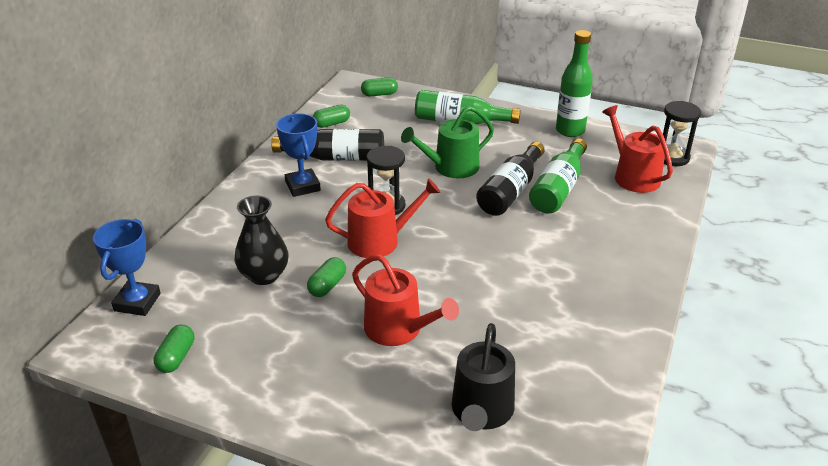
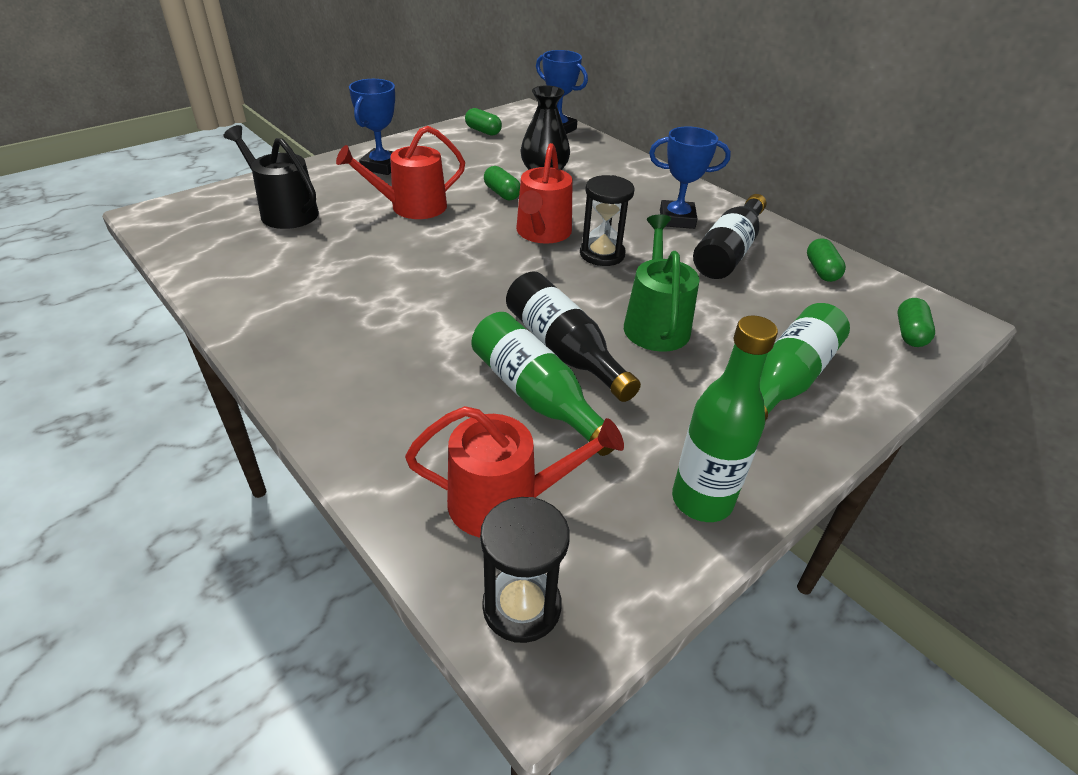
camera: 115 degrees right, 5 degrees up
none -> blue trophy [349,79,395,175]

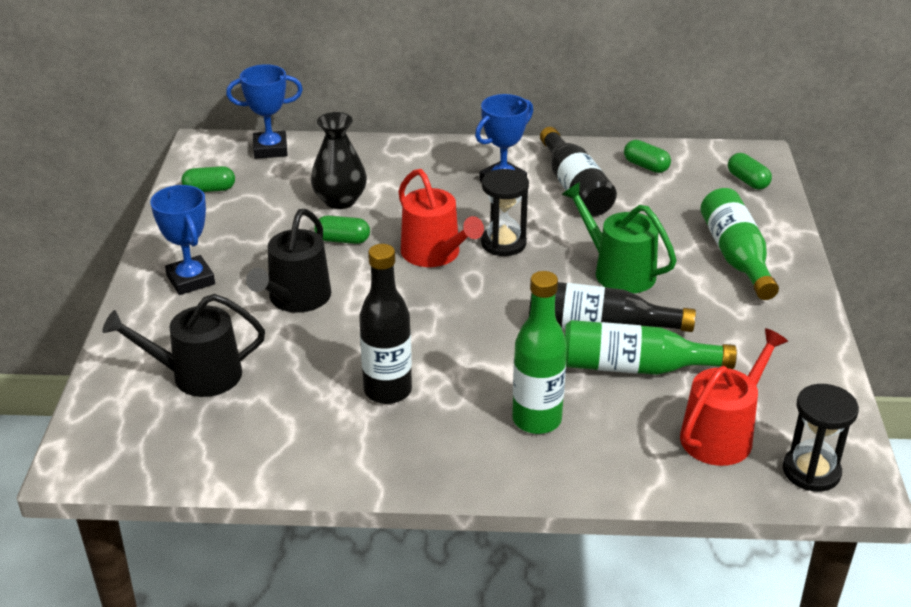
camera: 45 degrees left, 5 degrees down
red watering can [336,126,465,219] -> black watering can [246,209,331,313]
green bottle [672,315,778,522] -> green bottle moved to [512,271,567,434]
none -> black bottle [359,244,412,404]

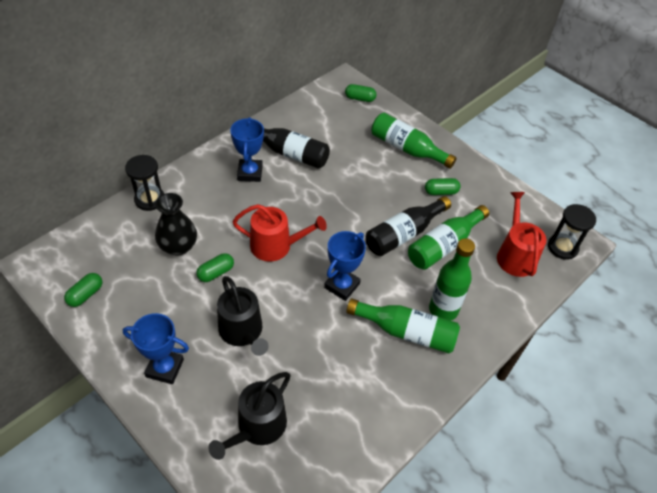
camera: 50 degrees left, 15 degrees up
blue trophy [226,64,303,159] -> blue trophy moved to [324,231,366,301]
black bottle [359,244,412,404] -> none
black hourglass [481,169,529,256] -> black hourglass moved to [125,155,164,211]
green watering can [561,182,677,294] -> none
green capsule [624,140,671,173] -> green capsule moved to [425,178,460,195]
none -> green bottle [346,298,460,353]

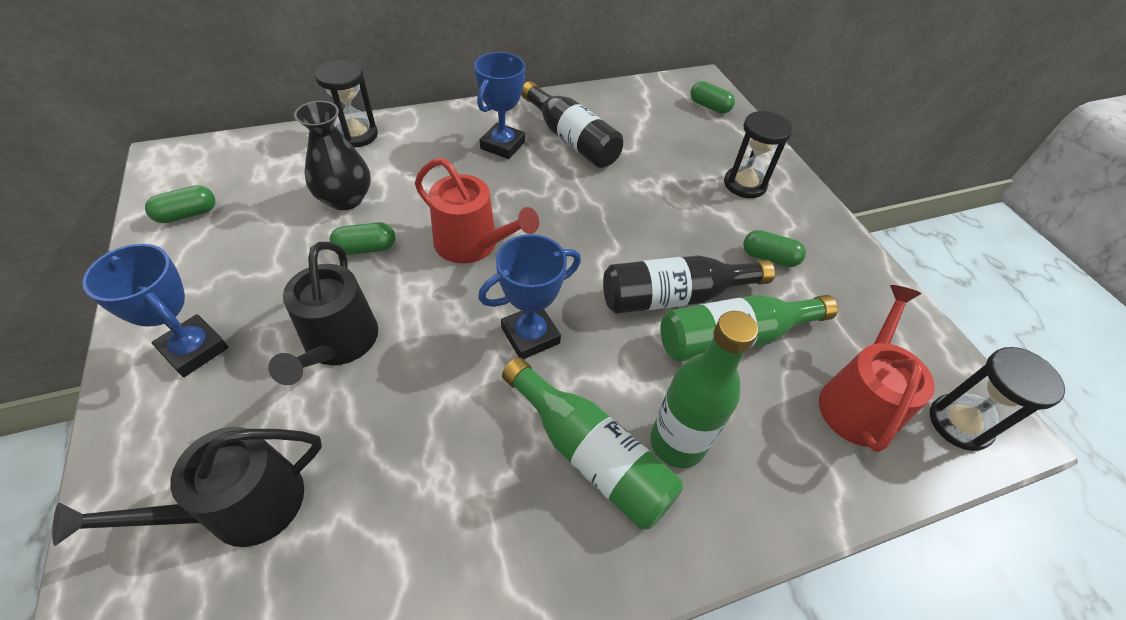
camera: 25 degrees right, 0 degrees up
green bottle [371,113,457,169] -> black hourglass [724,111,793,198]

